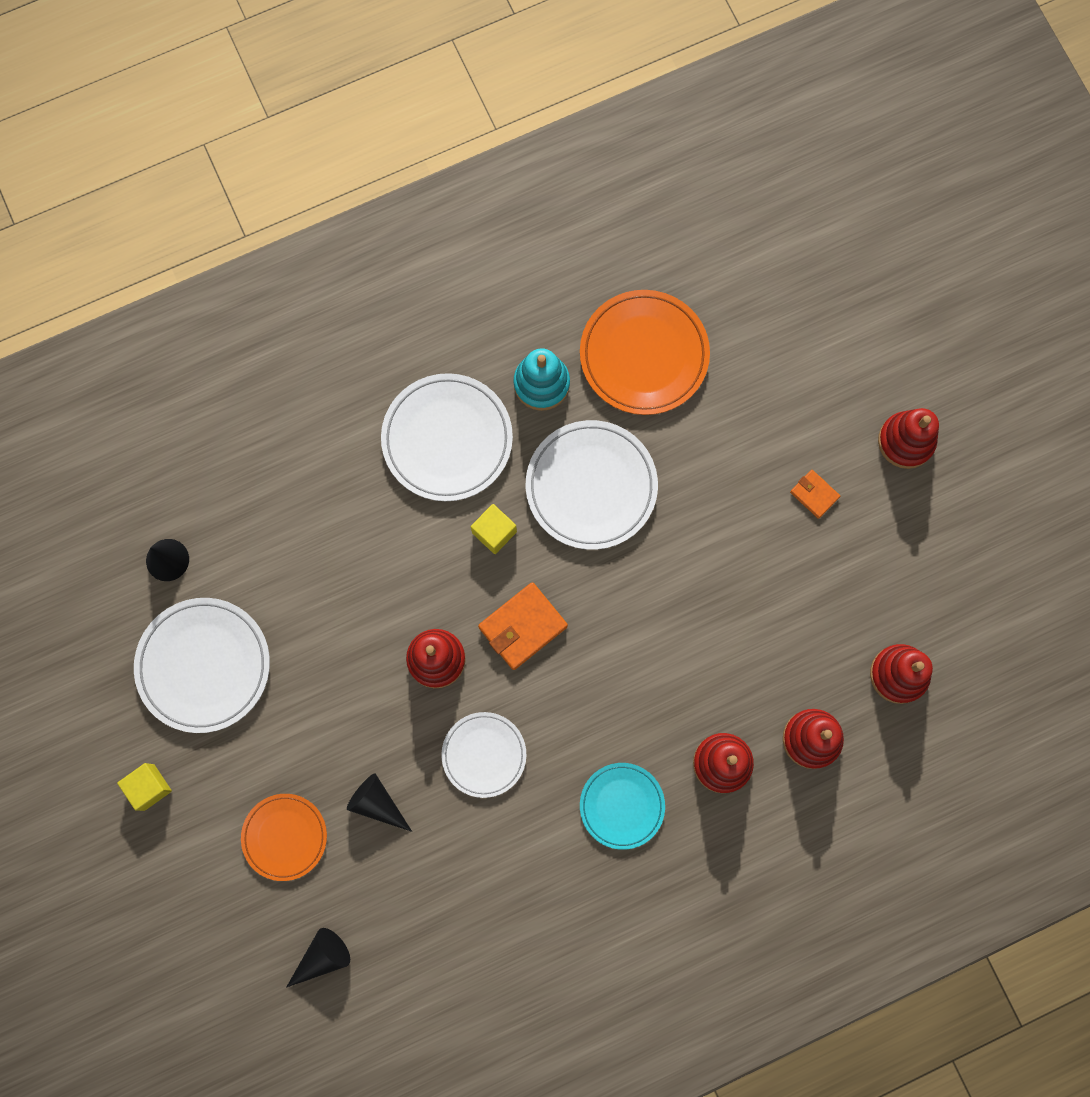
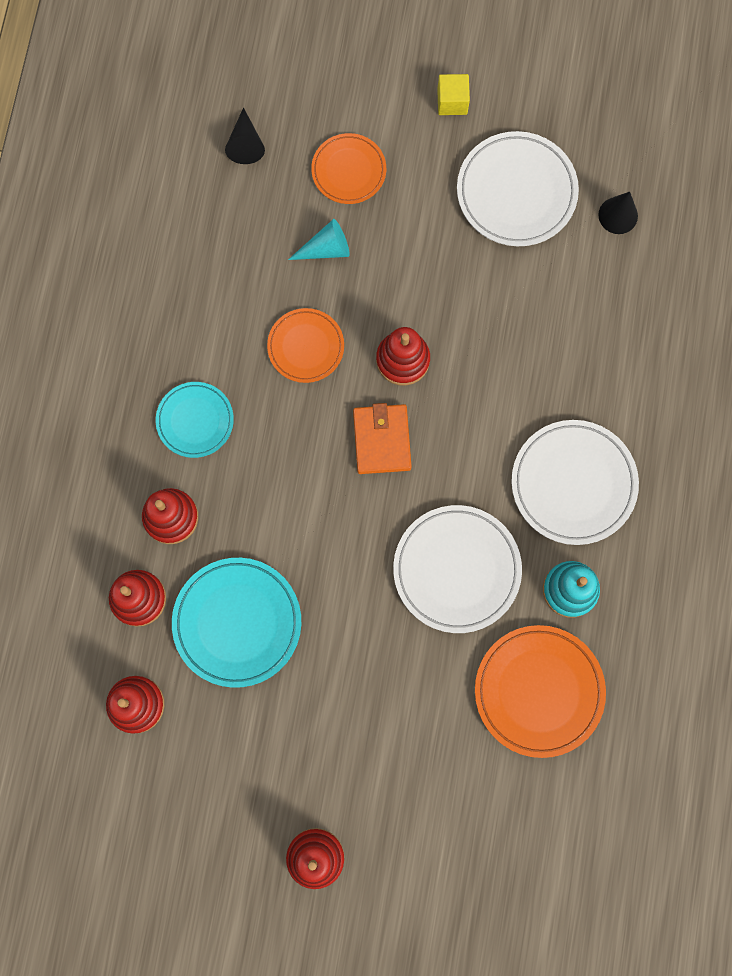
camera: 125 degrees right, 0 degrees up
black cone [347,774,412,832] -> turquoise cone [288,219,350,260]
white plate [441,712,526,798] -> orange plate [267,308,344,383]
yellow cube [471,504,517,554] -> none
orange wallet [790,470,840,519] -> none
none -> turquoise plate [172,558,301,688]

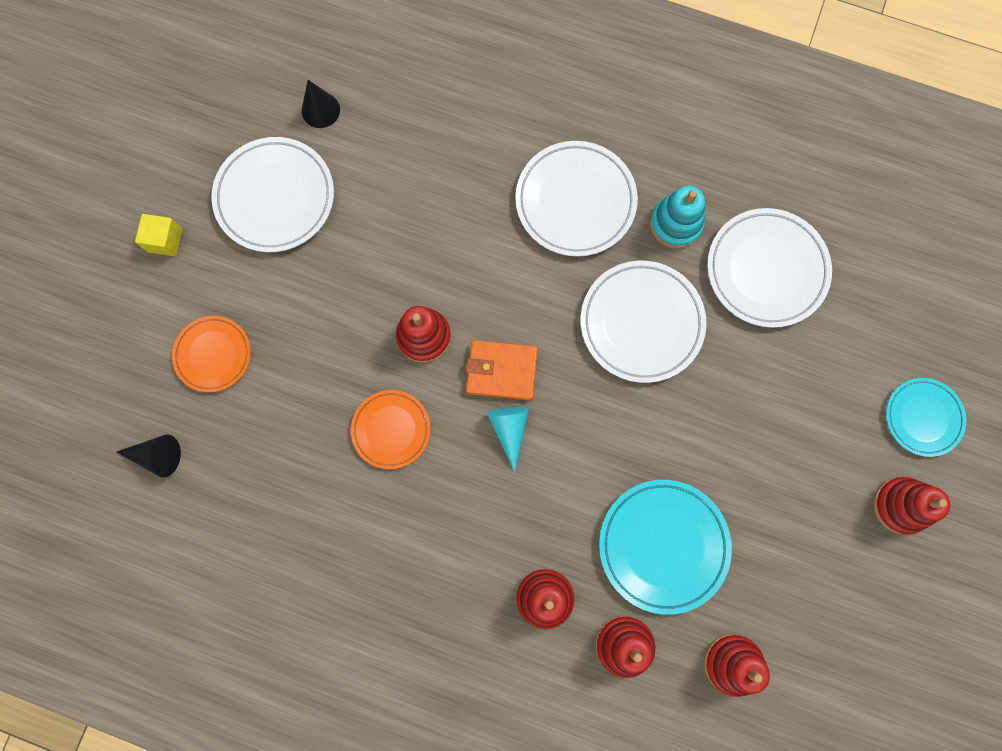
camera: 80 degrees left, 0 degrees up
turquoise plate [156,382,234,458] -> turquoise plate moved to [886,378,966,457]
turquoise cone [288,219,350,260] -> turquoise cone moved to [487,407,529,472]
orange plate [475,625,606,758] -> white plate [707,208,832,328]

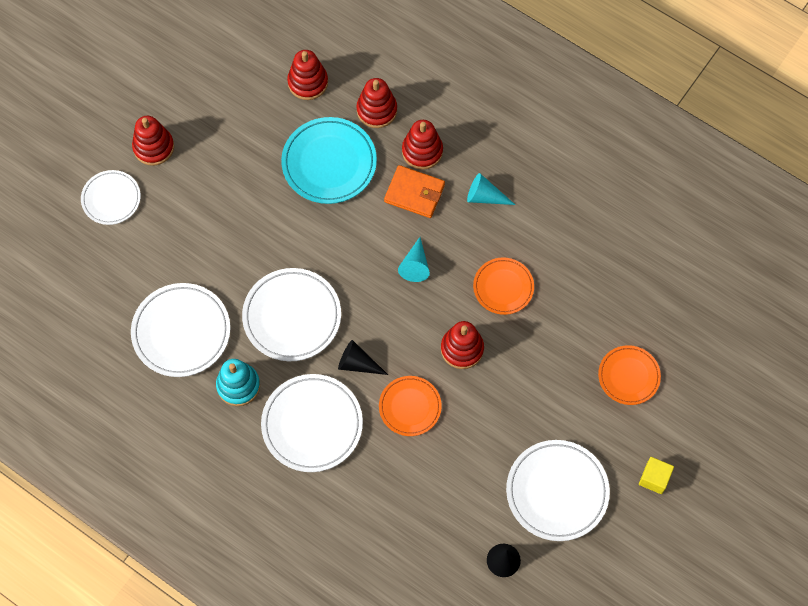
camera: 165 degrees left, 10 degrees down
black cone [117,435,181,477] -> black cone moved to [338,340,388,375]
orange wallet [466,340,538,400] -> orange wallet moved to [384,165,445,218]
turquoise plate [886,378,966,457] -> white plate [81,170,141,225]
none -> orange plate [379,376,442,436]
none -> turquoise cone [467,173,515,205]

